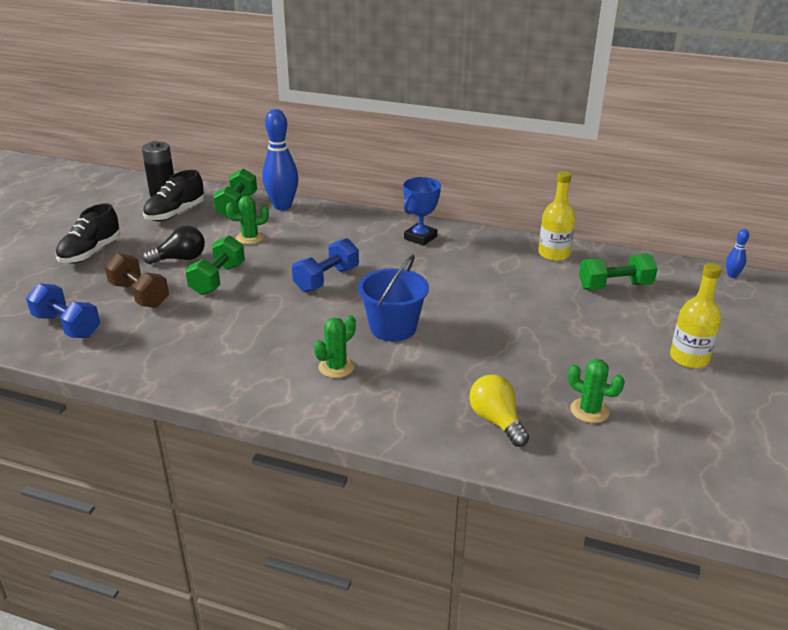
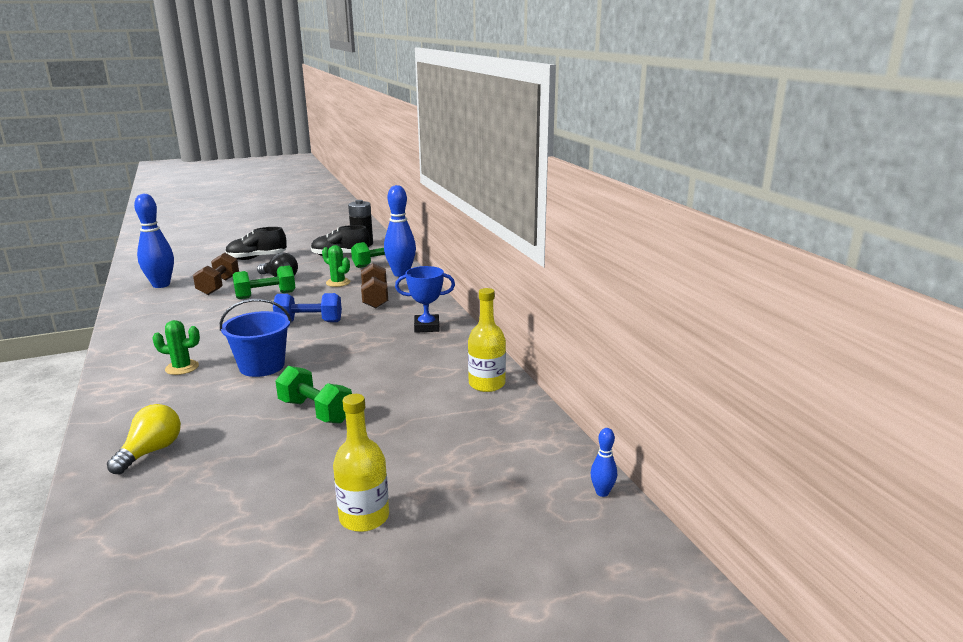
camera: 50 degrees right, 10 degrees down
blue dumbbell [26,283,100,338] -> blue bowling pin [134,194,174,288]
green cactus [568,359,625,423] -> none
green dumbbell [579,254,658,290] -> green dumbbell moved to [275,366,352,424]
none -> brown dumbbell [361,263,388,308]

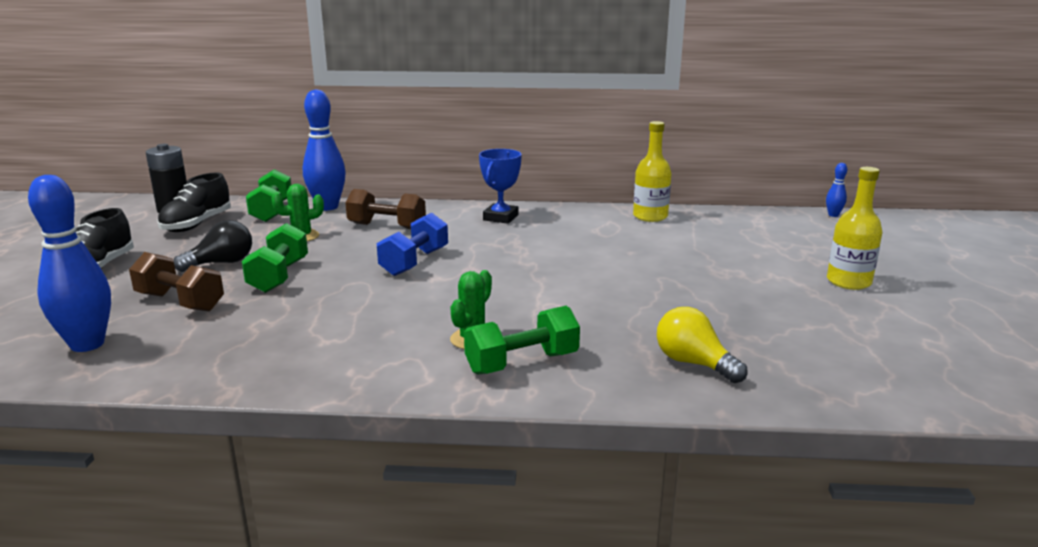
camera: 65 degrees left, 0 degrees up
blue bucket [220,299,292,377] -> none
green dumbbell [275,366,352,424] -> green dumbbell moved to [464,306,580,375]

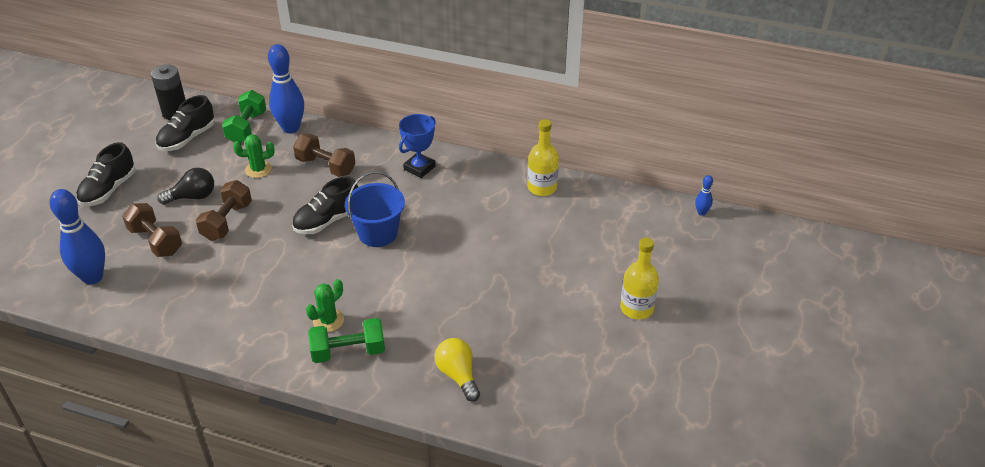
camera: 15 degrees right, 20 degrees up
green dumbbell [242,223,308,293] -> brown dumbbell [196,180,252,241]
blue dumbbell [377,213,448,276] -> black shoe [292,176,358,235]
none -> blue bucket [345,171,405,247]

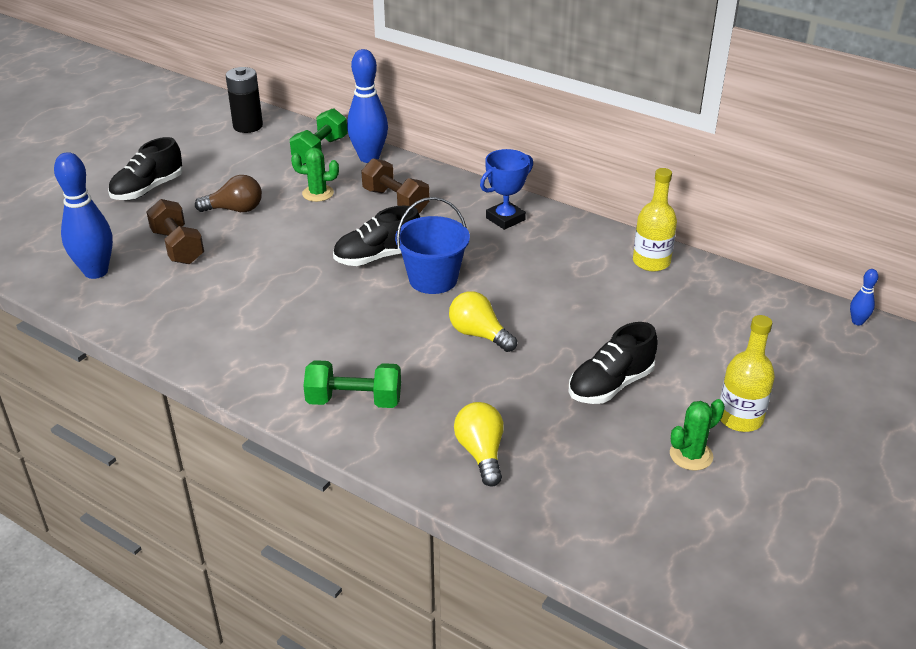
camera: 15 degrees right, 5 degrees down
black shoe [156,95,215,151] -> black shoe moved to [568,322,658,404]
black light bulb [157,168,214,205] -> brown light bulb [195,175,262,212]
brown dumbbell [196,180,252,241] -> none
green cactus [306,279,344,332] -> green cactus moved to [670,399,725,471]
none -> yellow light bulb [449,291,517,352]

